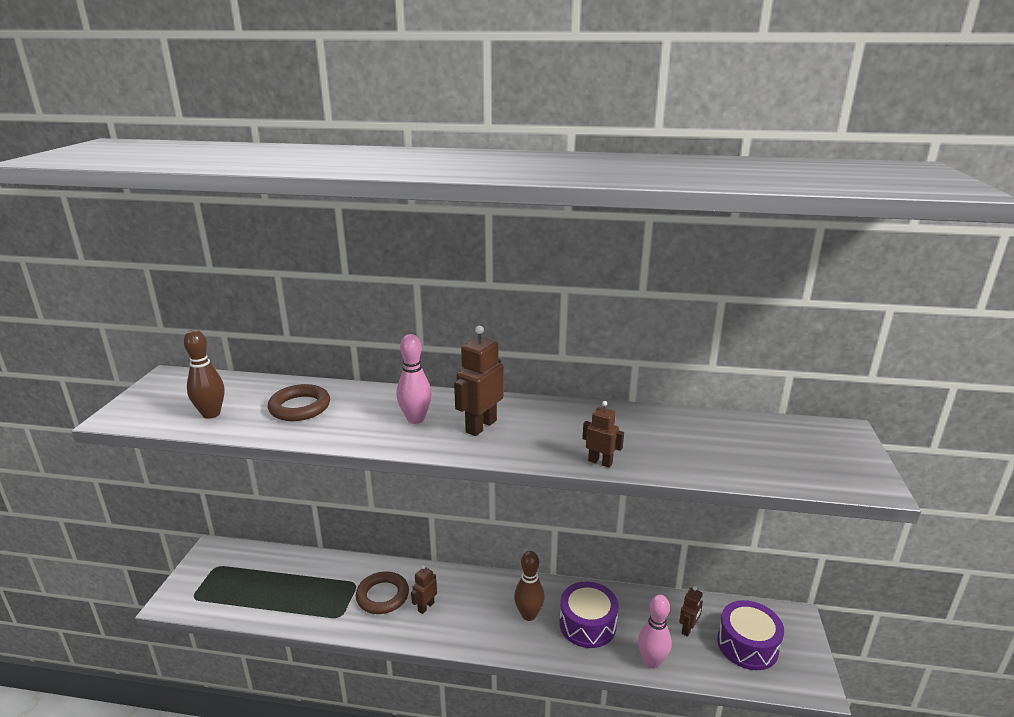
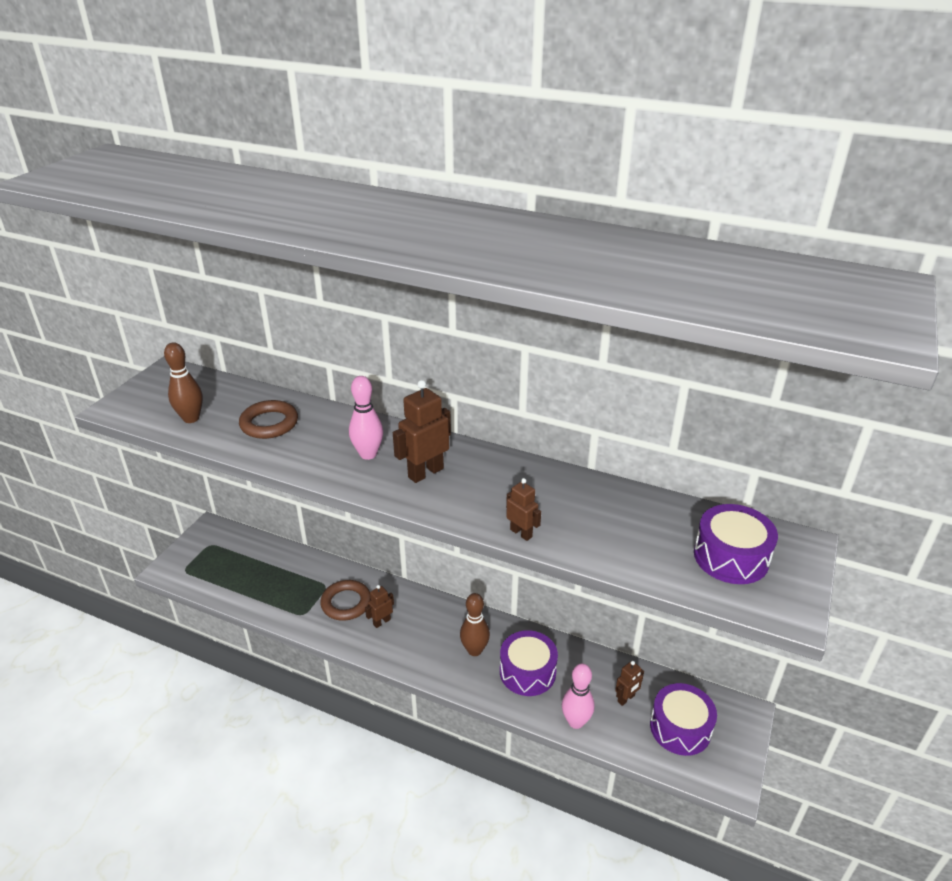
camera: 15 degrees right, 10 degrees up
none -> purple drum [694,504,778,584]

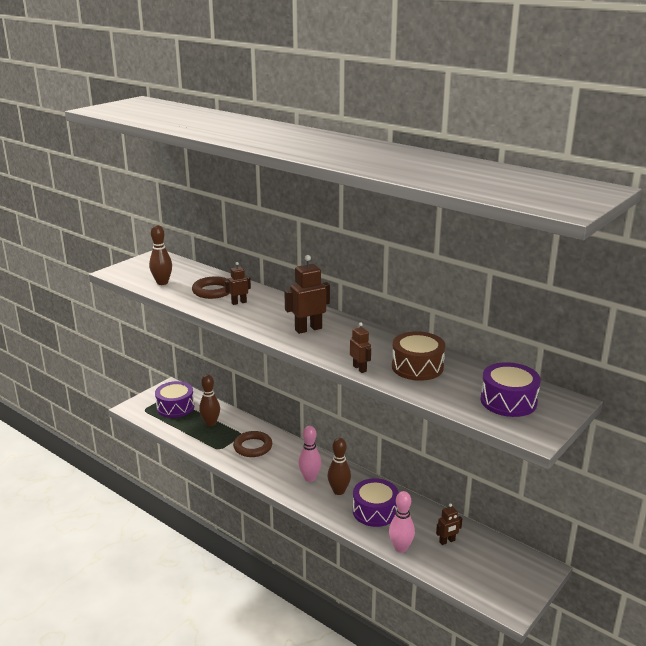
camera: 15 degrees right, 10 degrees down
pink bowling pin [349,376,383,460] -> pink bowling pin moved to [298,426,321,482]
brown robot [365,585,394,628] -> brown robot moved to [225,262,251,305]
purple drum [650,683,717,756] -> purple drum moved to [155,381,194,418]
none -> brown bowling pin [199,375,220,426]
none -> brown drum [392,331,445,381]

